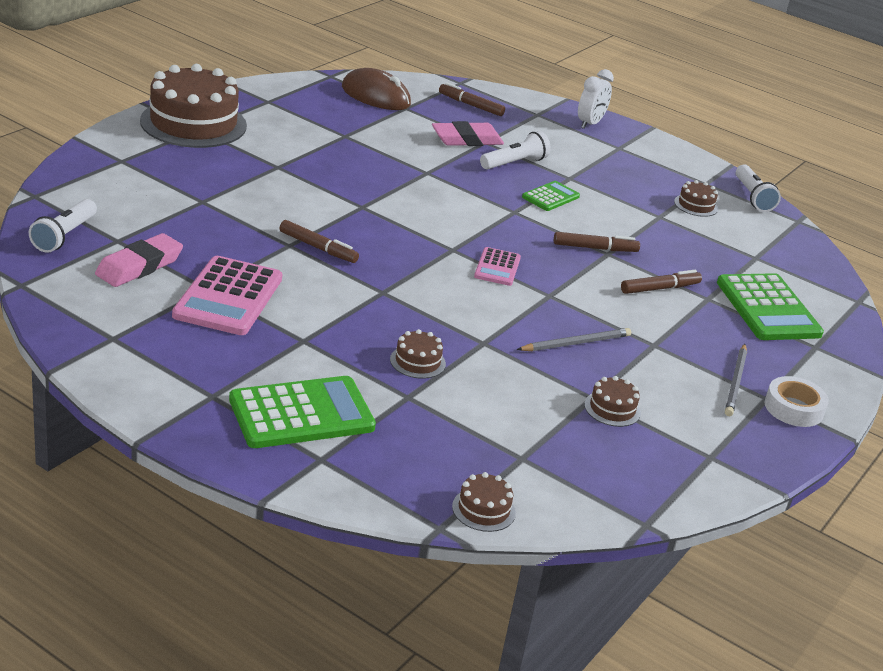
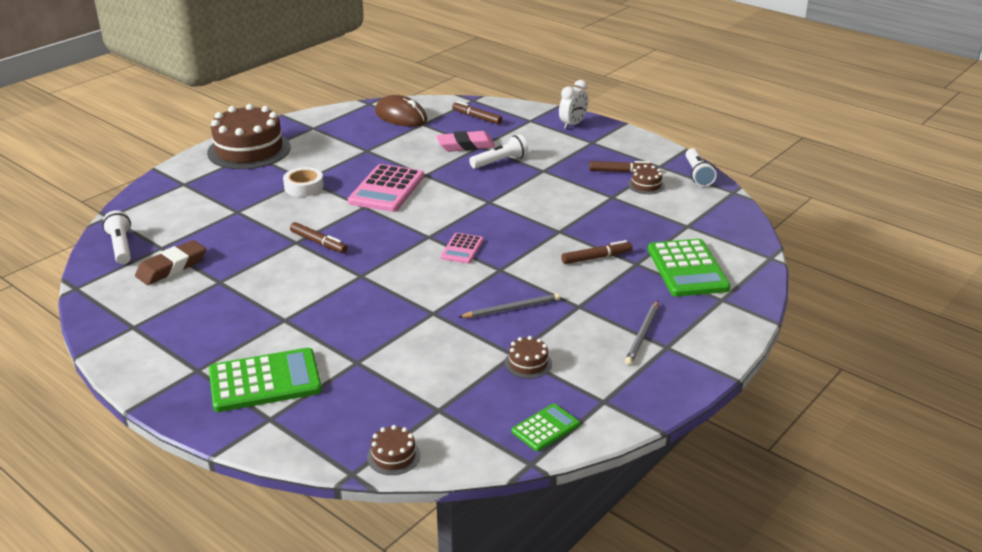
camera: 10 degrees right, 0 degrees up
white flashlight [29,199,97,253] -> white flashlight turned 135 degrees clockwise [102,210,131,264]
pink eraser [95,233,183,287] -> brown eraser [135,240,206,285]
pink calculator [172,256,282,335] -> pink calculator moved to [348,164,424,212]
brown cake [390,329,446,379] -> none
green calculator [522,181,580,211] -> green calculator moved to [512,404,580,452]
brown marker [554,232,640,252] -> brown marker moved to [589,161,655,172]
white tape [764,376,829,427] -> white tape moved to [283,167,324,197]

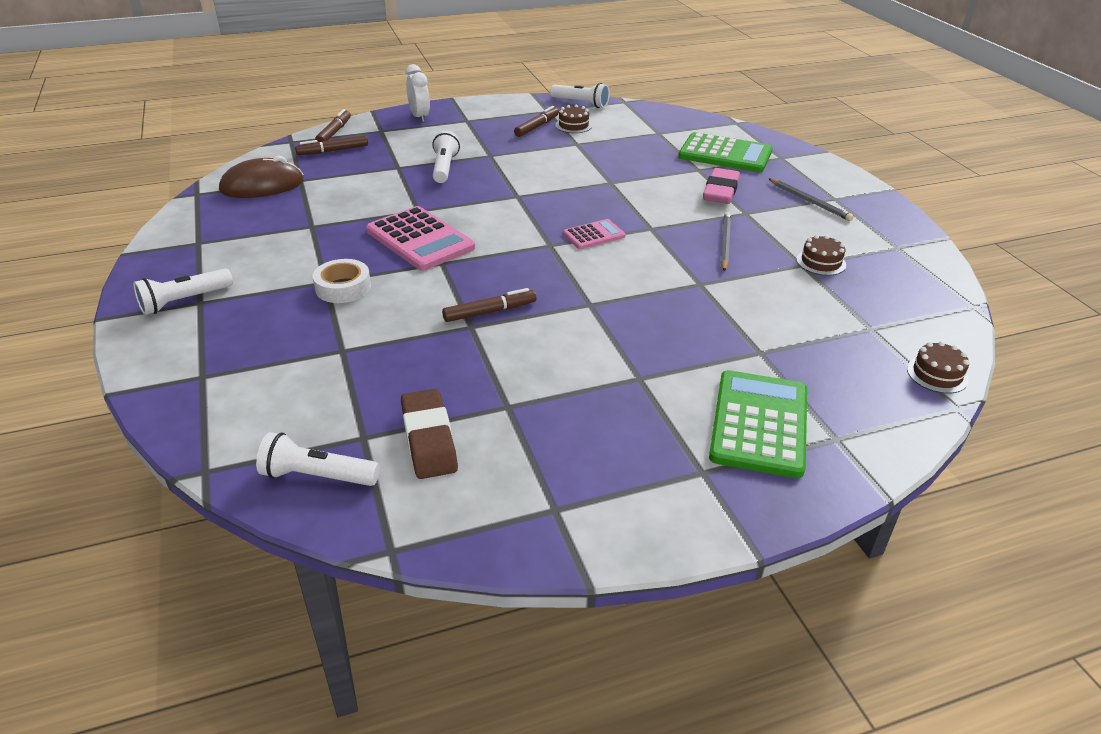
camera: 60 degrees left, 5 degrees up
brown cake [207,104,290,169] -> white flashlight [133,268,233,315]
pink eraser [436,131,495,152] -> pink eraser moved to [703,168,740,204]
pink calculator [441,233,484,264] -> pink calculator turned 75 degrees counterclockwise [563,219,626,249]
green calculator [512,404,580,452] -> none
brown marker [561,240,633,264] -> brown marker moved to [315,109,351,142]

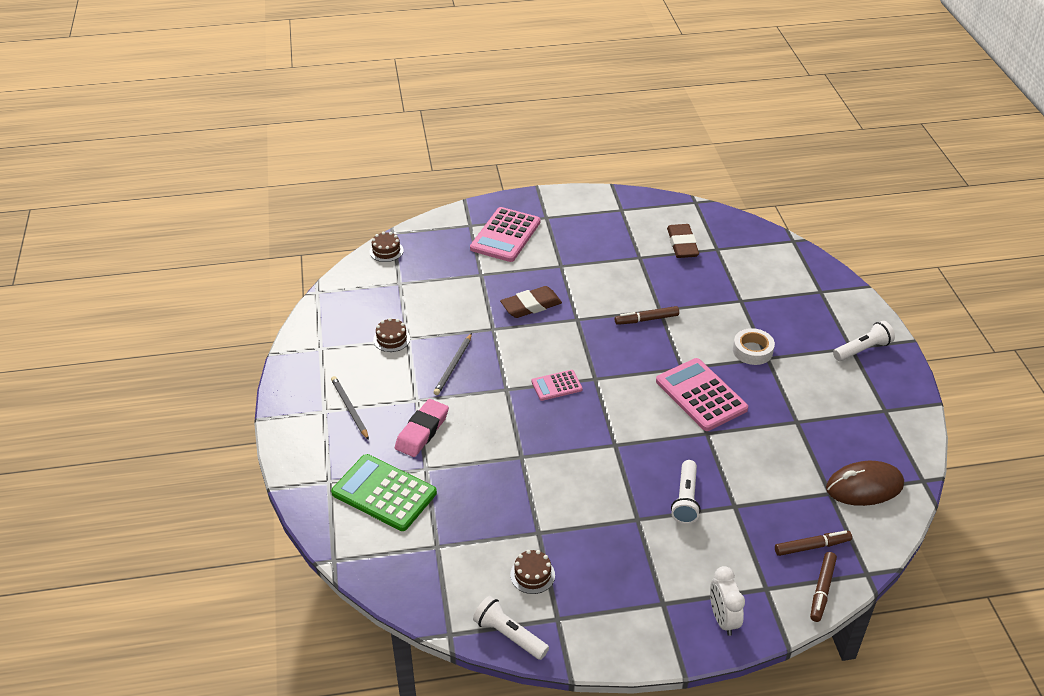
camera: 170 degrees left, 5 degrees up
white flashlight [256,432,380,486] -> none
brown marker [514,106,559,137] -> none
green calculator [709,370,807,478] -> pink calculator [470,207,540,262]
none -> brown eraser [500,286,562,318]

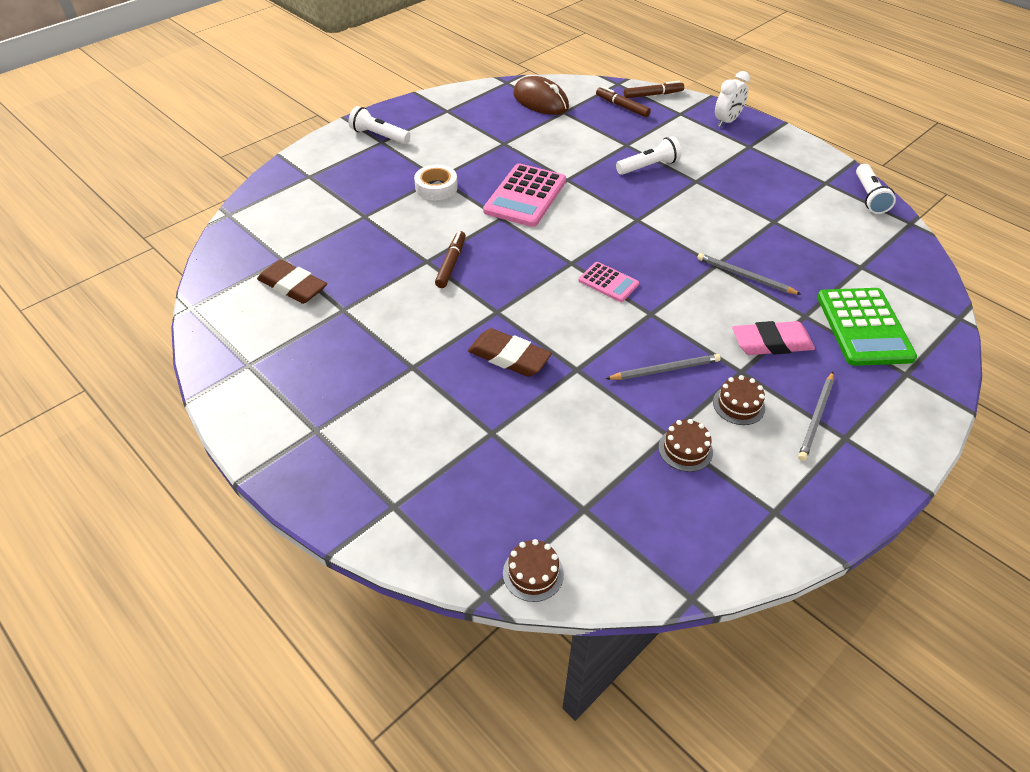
camera: 125 degrees left, 5 degrees up
pink calculator [470,207,540,262] -> none
brown cake [510,550,555,594] -> brown cake moved to [713,375,765,425]
brown marker [615,306,679,325] -> brown marker turned 120 degrees counterclockwise [435,231,466,288]
brown eraser [667,224,699,258] -> brown eraser turned 75 degrees clockwise [257,260,327,304]
none -> grey pencil [697,253,801,295]

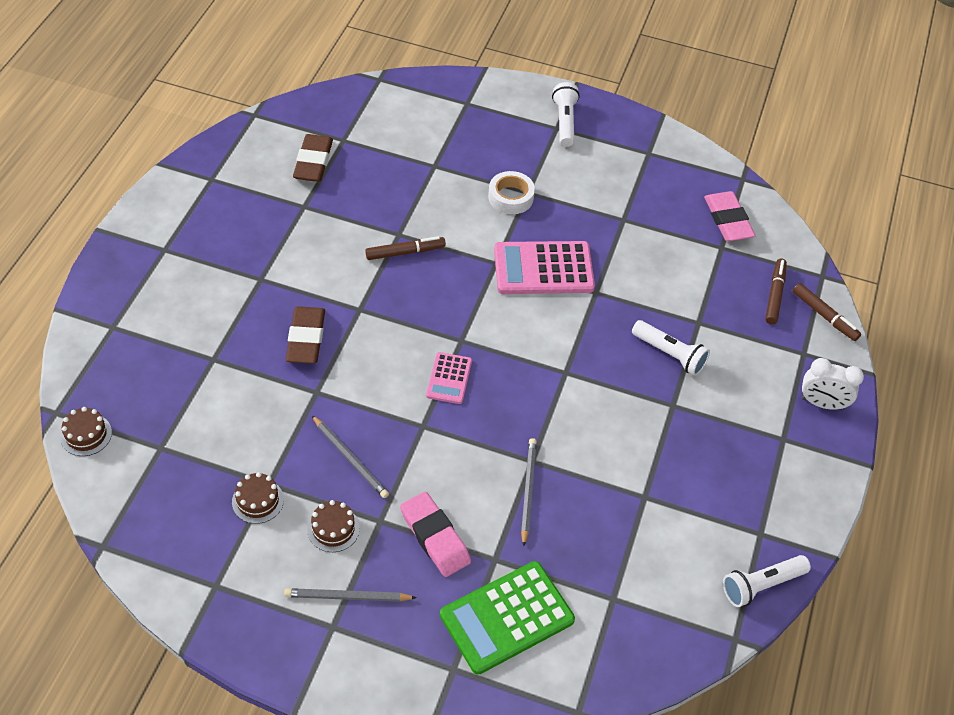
camera: 60 degrees right, 5 degrees up
brown mouse [513,76,569,115] -> pink eraser [704,191,755,241]

